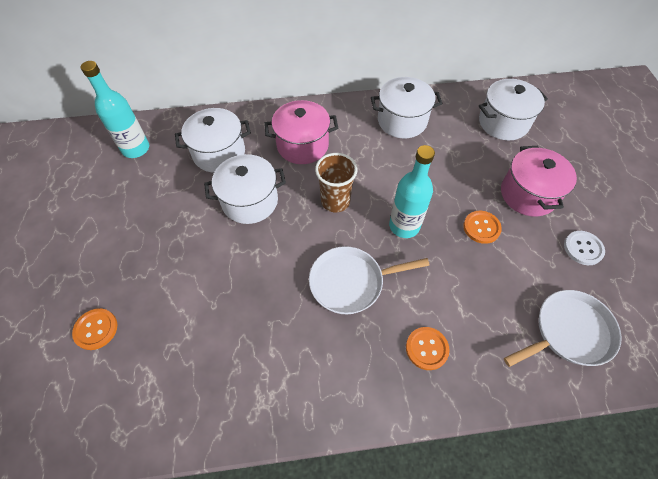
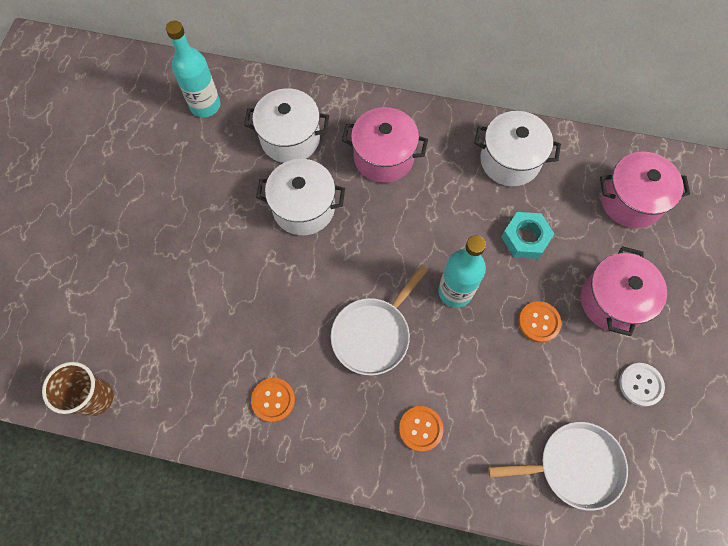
camera: 20 degrees right, 10 degrees up
orange button [72,308,117,350] -> orange button moved to [251,378,295,422]
white pan [309,246,430,314] -> white pan turned 60 degrees counterclockwise [331,265,428,375]
brown cup [315,153,358,212] -> brown cup moved to [42,362,114,416]
white pot [479,79,548,140] -> pink pot [600,152,690,228]
none -> turquoise nut [502,212,555,259]

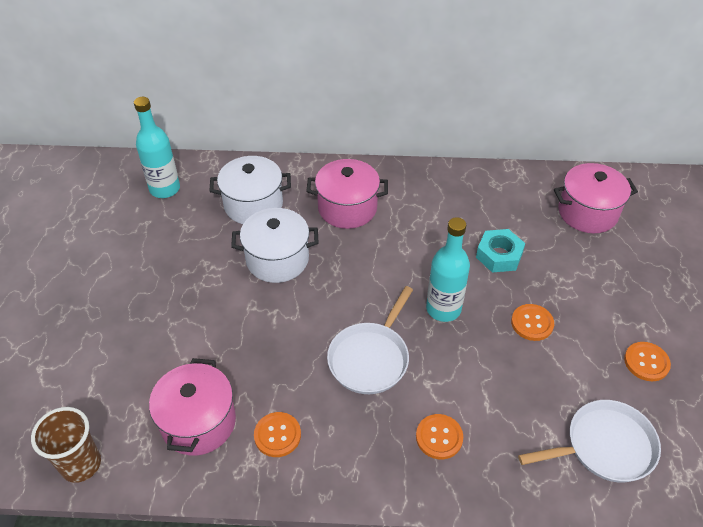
camera: 10 degrees left, 20 degrees down
white pot [474,111,561,186] -> none
pink pot [581,246,667,336] -> pink pot moved to [149,358,236,456]
white button [619,363,665,407] -> orange button [624,342,671,381]

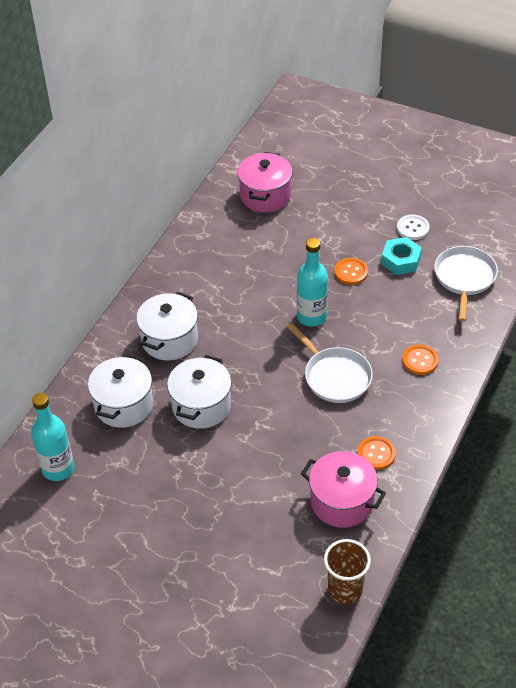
camera: 65 degrees left, 0 degrees up
pink pot [306,159,388,229] -> white pot [136,292,198,361]
turquoise nut [476,229,525,272] -> turquoise nut moved to [381,237,422,275]
orange button [624,342,671,381] -> white button [397,214,430,240]

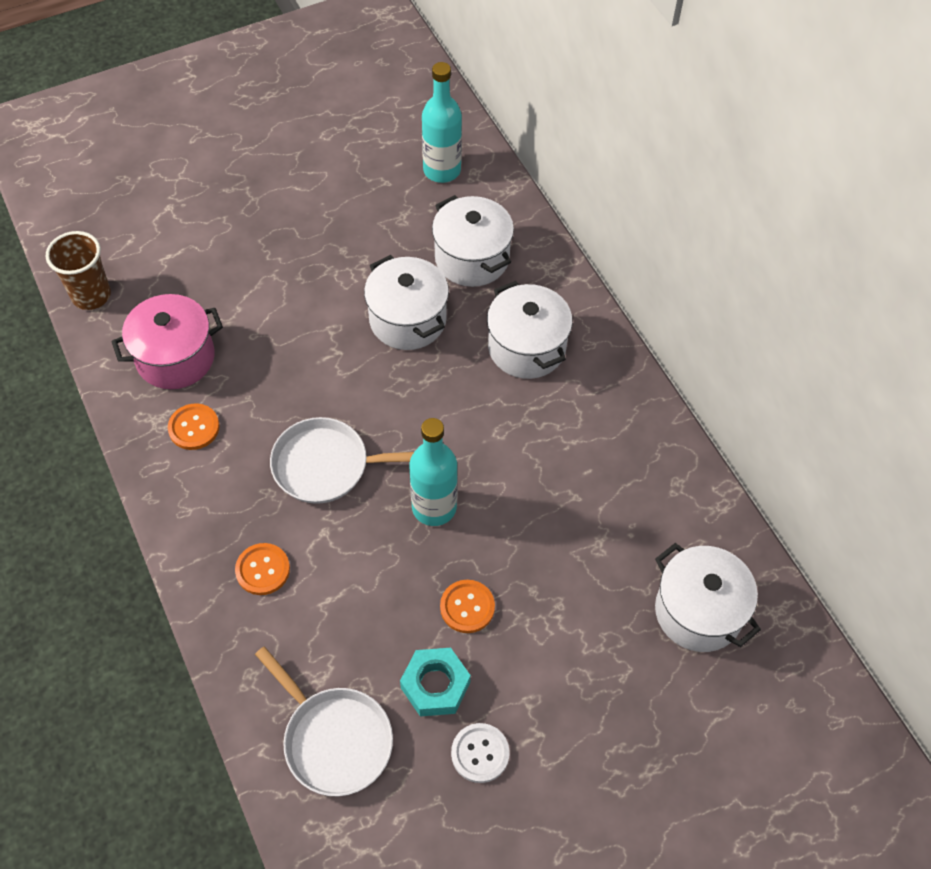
camera: 125 degrees right, 10 degrees up
pink pot [237,152,293,212] -> white pot [655,543,761,652]

